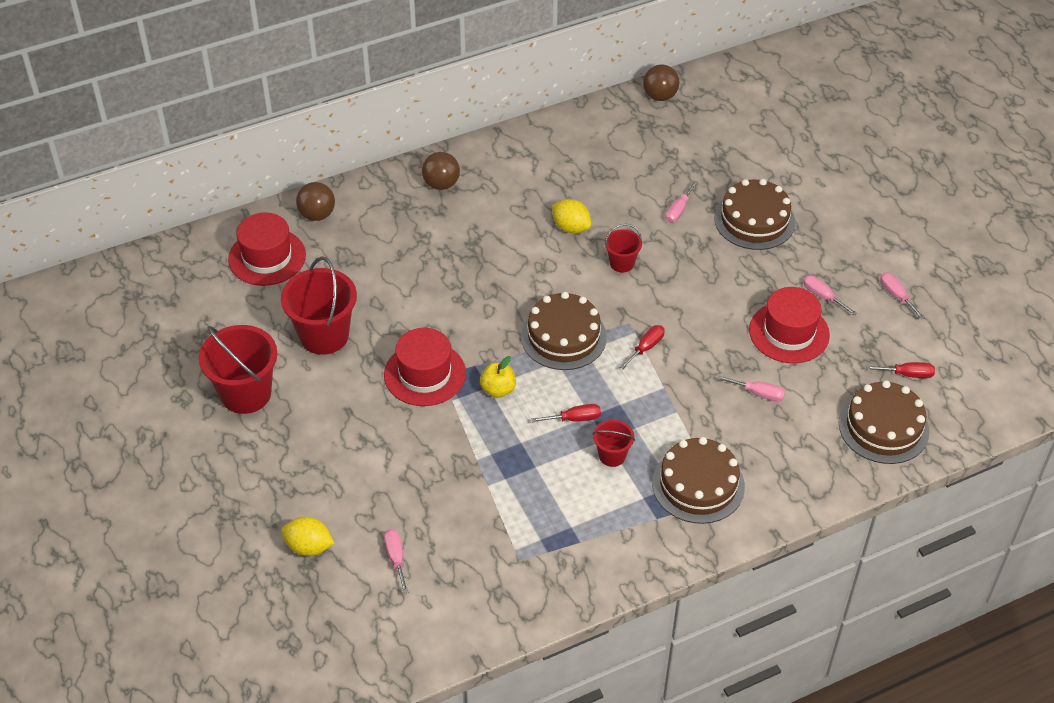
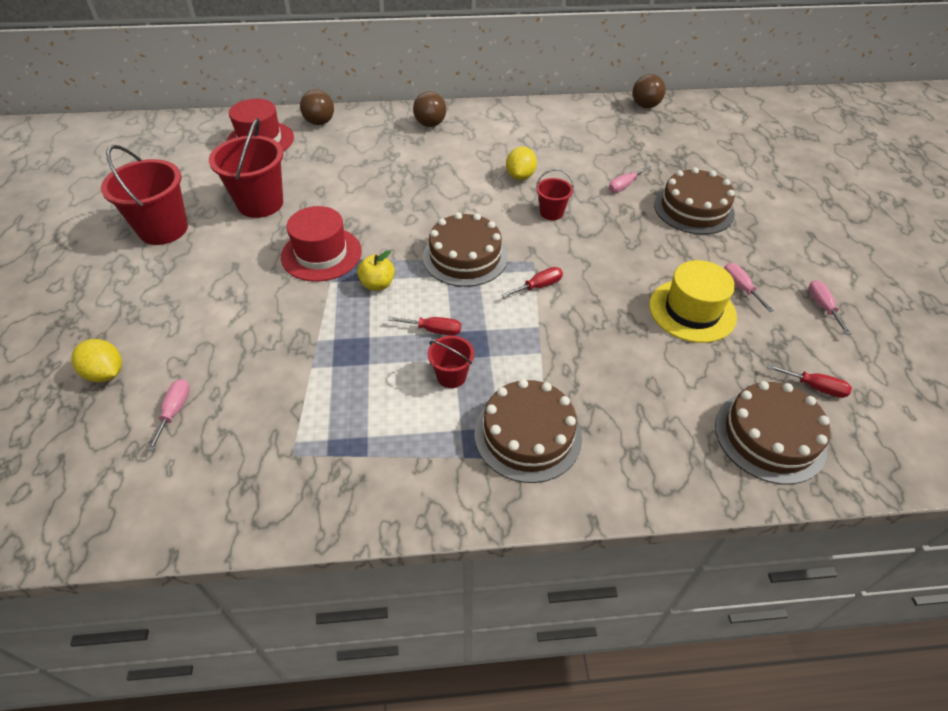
camera: 20 degrees right, 0 degrees up
yellow lemon [552,199,591,233] -> yellow lemon turned 45 degrees clockwise [506,146,537,180]
pink screwdriver [717,375,785,402] -> none
red hat [749,287,830,363] -> yellow hat [649,260,737,343]

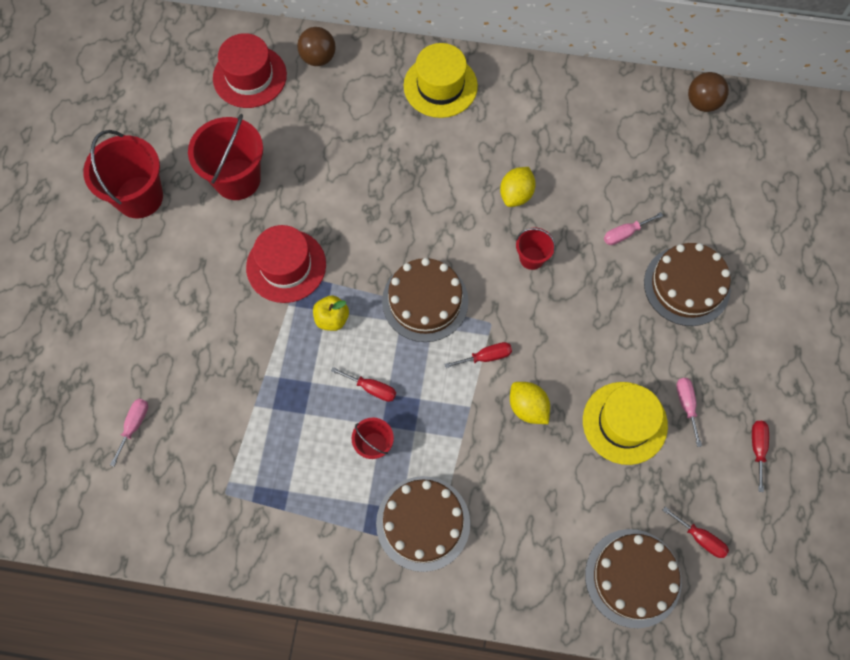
camera: 15 degrees right, 20 degrees up
yellow lemon [71,339,122,382] -> yellow lemon moved to [510,382,550,424]
brown ball [413,91,446,127] -> yellow hat [404,43,478,118]
pink screwdriver [808,280,851,335] -> red screwdriver [752,421,769,492]

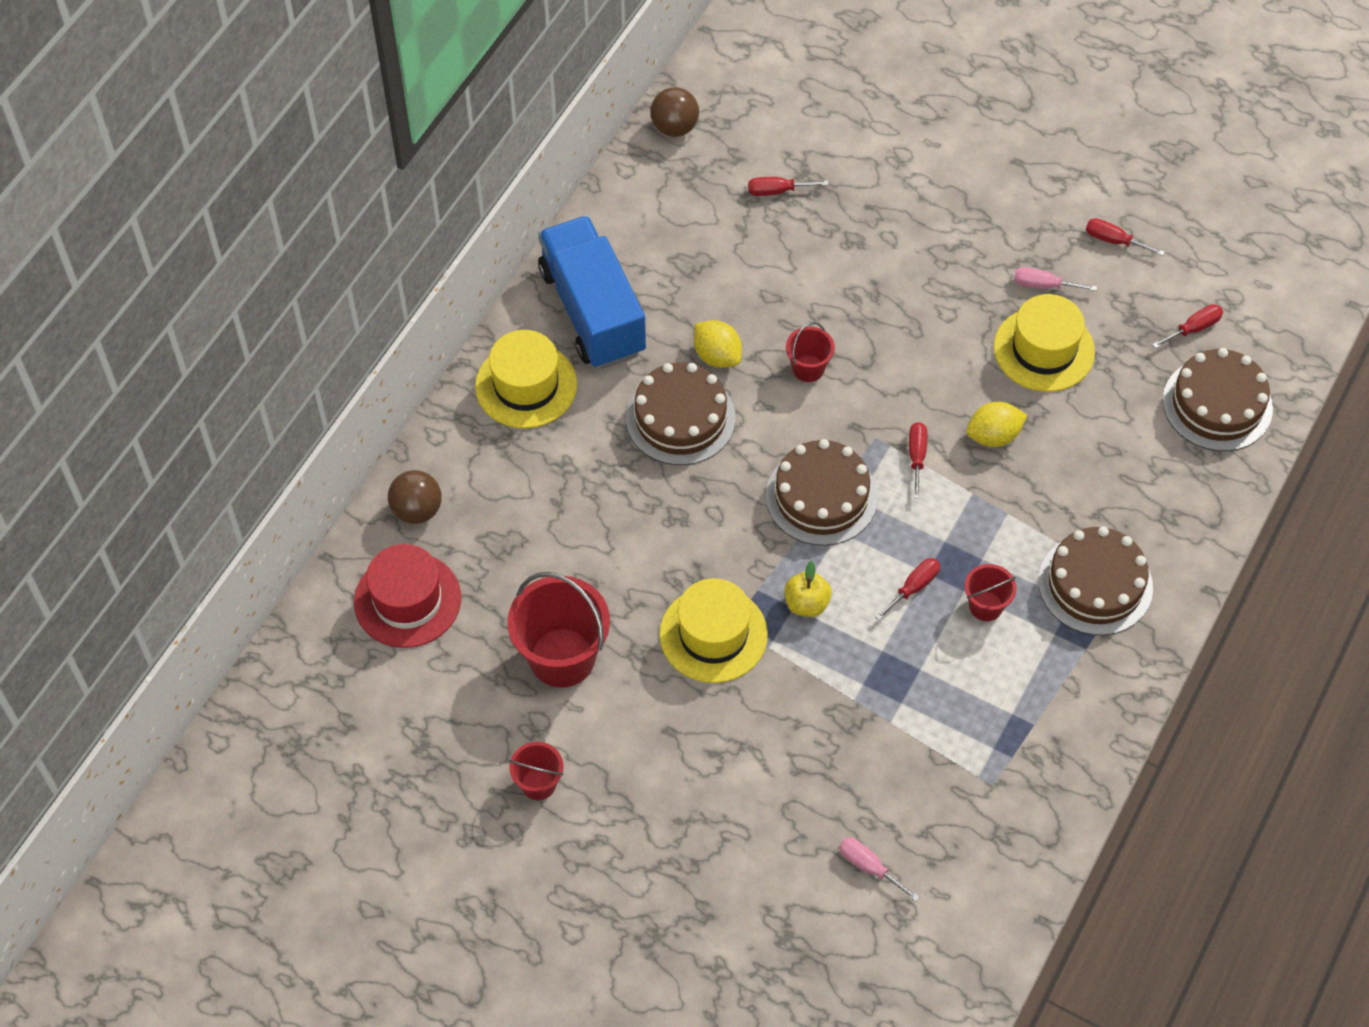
camera: 70 degrees left, 10 degrees down
red bucket [83,130,163,218] -> red bucket [509,742,563,800], size x0.52
red hat [246,225,326,303] -> yellow hat [660,578,768,683]
pink screwdriver [604,212,663,245] -> none
brown cake [644,243,731,326] -> brown cake moved to [626,363,735,465]
none -> blue truck [538,216,646,369]
none -> red screwdriver [748,177,829,196]

